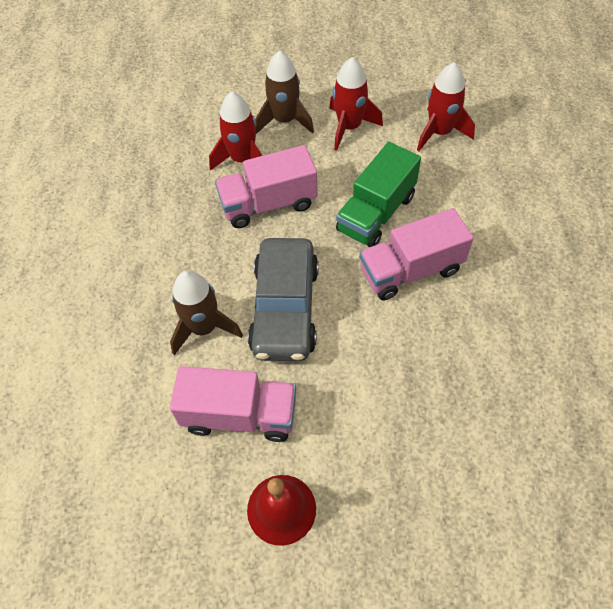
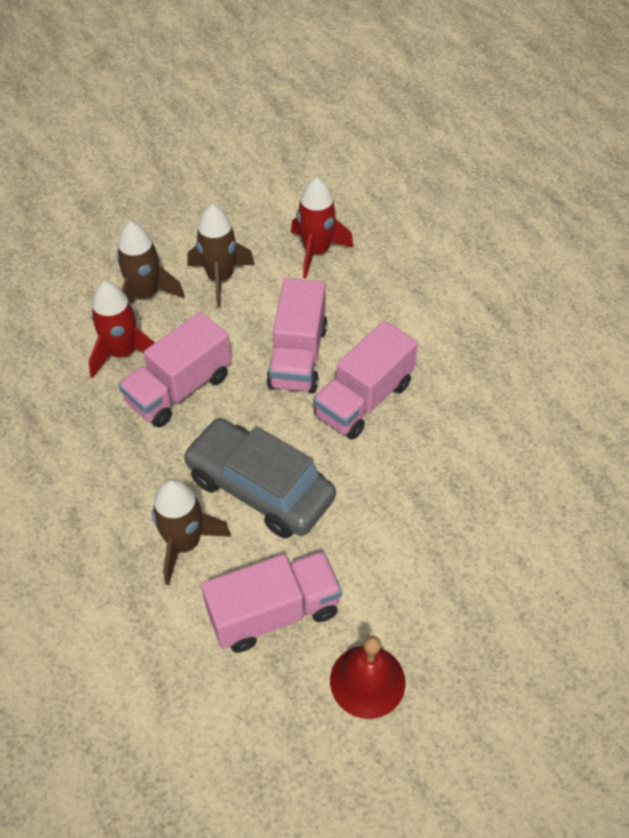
camera: 30 degrees left, 5 degrees down
grey car [248,238,319,361] -> grey car turned 150 degrees clockwise [182,418,336,539]
red rocket [329,57,383,151] -> brown rocket [187,204,255,307]
green truck [336,142,421,247] -> pink truck [266,278,328,393]

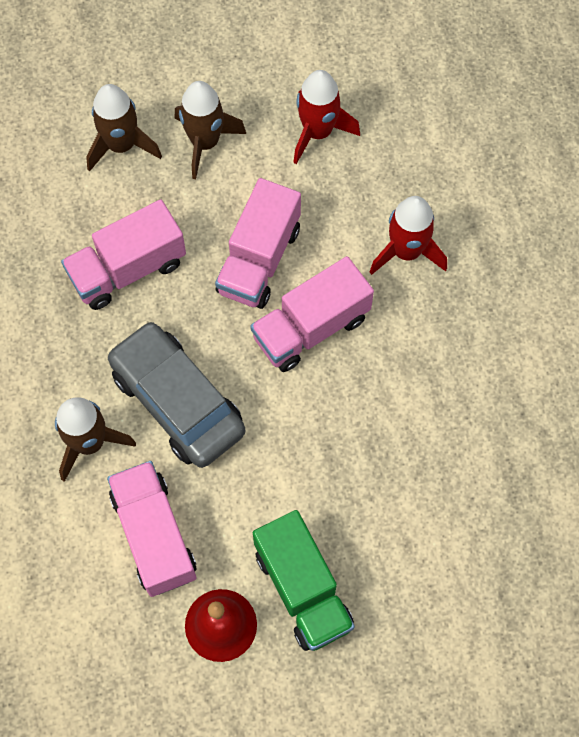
camera: 15 degrees right, 15 degrees up
red rocket [89,281,155,378] -> red rocket moved to [370,196,447,275]
pink truck [201,551,342,653] -> pink truck turned 105 degrees counterclockwise [107,461,196,597]
none -> green truck [253,510,355,651]

